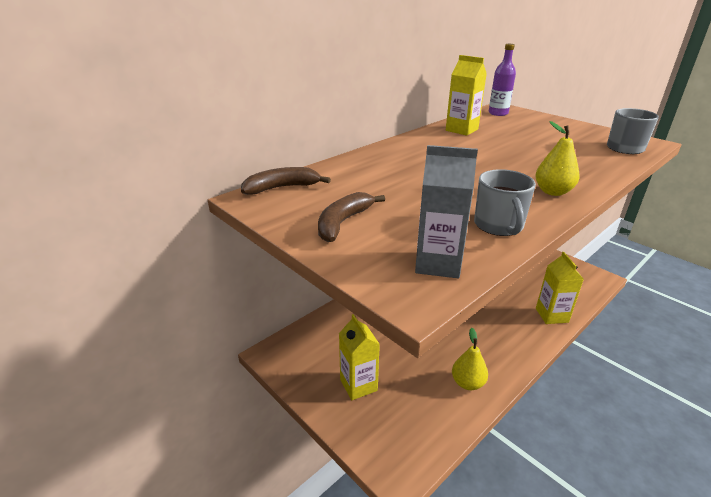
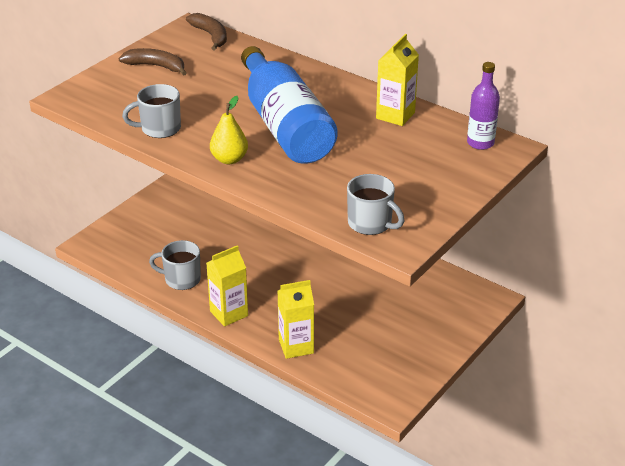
camera: 80 degrees right, 5 degrees up
yellow carton [339,314,380,400] -> yellow carton moved to [206,245,248,327]
grey carton [415,145,478,278] -> none
yellow pear [452,328,488,390] -> grey mug [149,240,201,290]
none -> blue bottle [241,46,338,164]

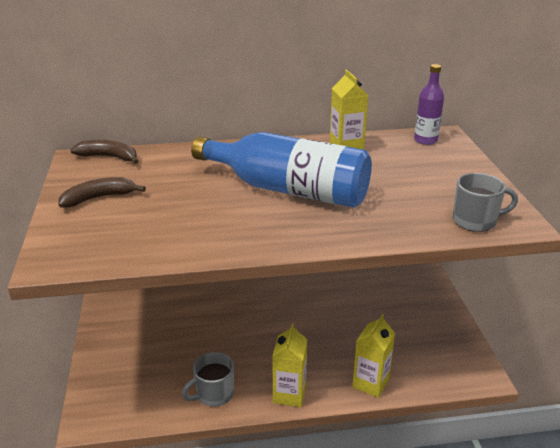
camera: 45 degrees left, 5 degrees down
grey mug [122,84,181,138] -> none
yellow pear [210,96,248,164] -> none

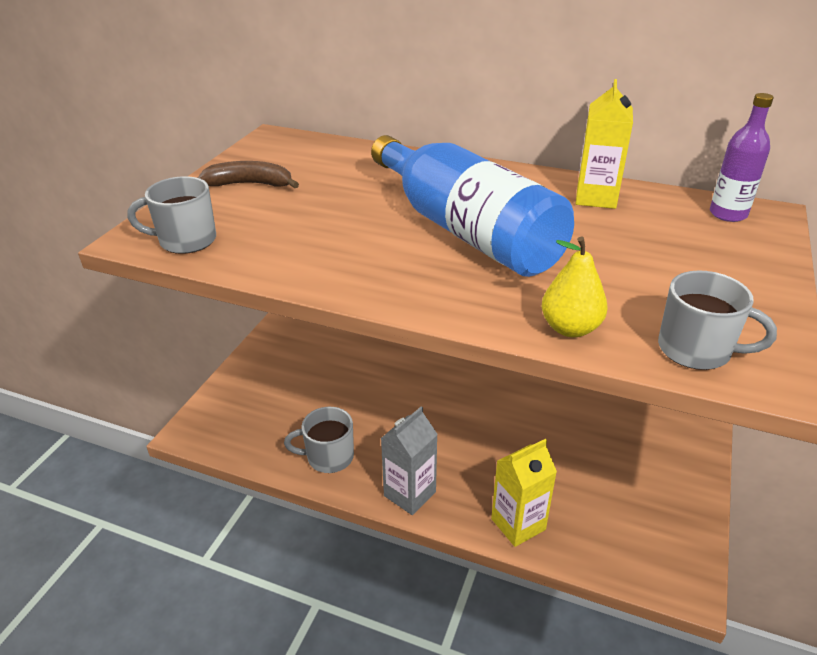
camera: 30 degrees right, 5 degrees up
brown banana [70,140,139,164] -> none
yellow carton [272,323,308,407] -> grey carton [381,406,438,515]
none -> grey mug [128,176,216,254]
none -> yellow pear [542,237,608,337]

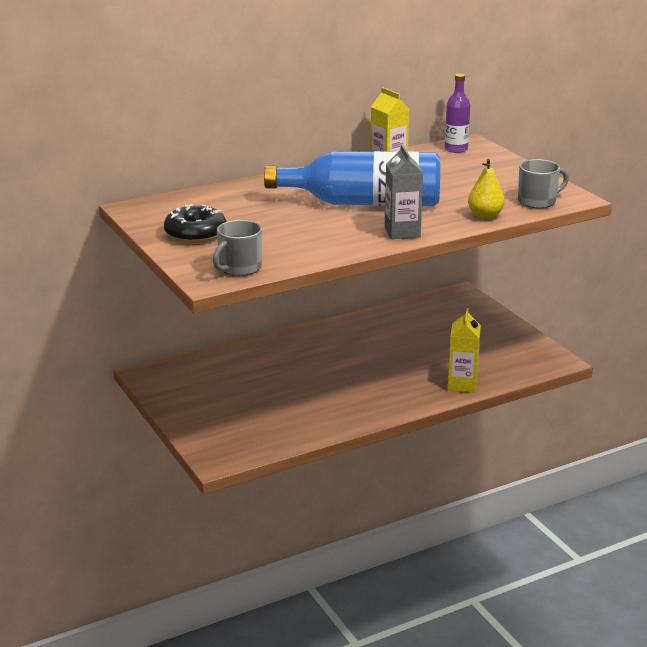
camera: 50 degrees left, 10 degrees down
brown banana [198,161,299,188] -> black donut [164,204,227,243]
grey mug [284,407,354,473] -> none
grey carton [381,406,438,515] -> grey carton moved to [385,144,423,239]

